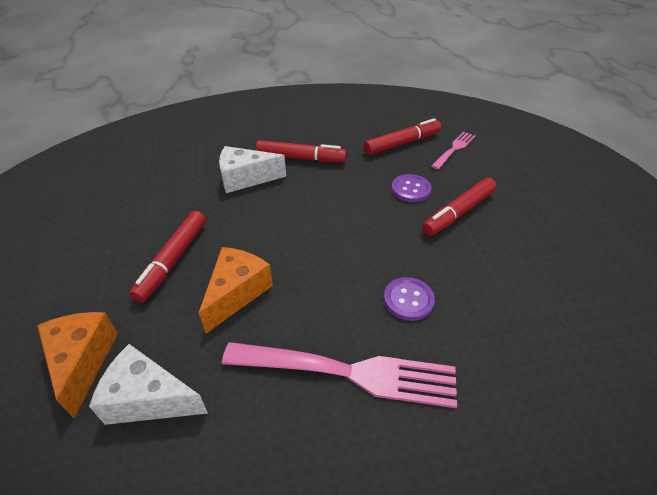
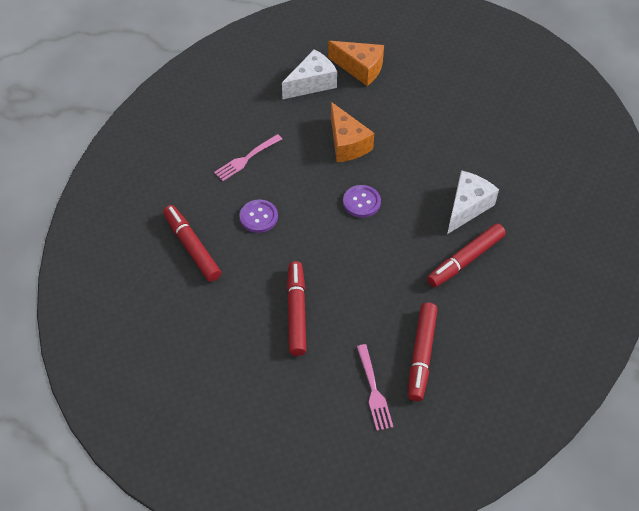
camera: 130 degrees right, 10 degrees up
red marker [129,211,206,303] -> red marker moved to [163,205,221,282]
pink fork [222,342,457,408] -> pink fork [214,134,282,181], size x0.53
purple button [391,174,431,202] -> purple button moved to [343,185,381,218]

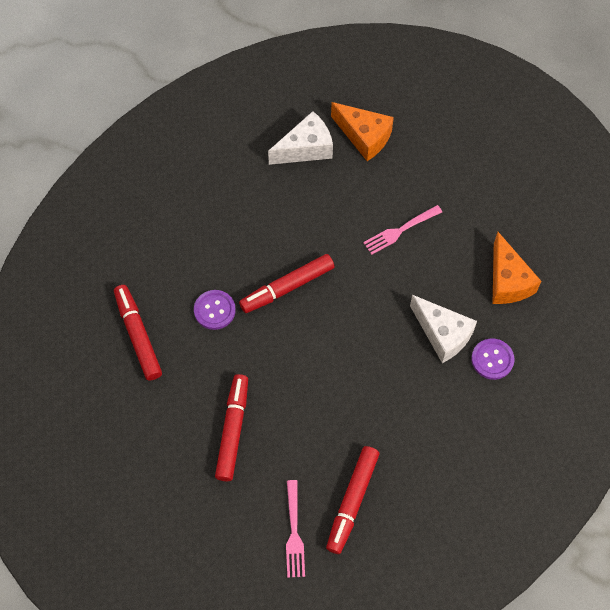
camera: 10 degrees right, 10 degrees up
pink fork [214,134,282,181] -> pink fork moved to [363,205,442,255]
orange cheese [331,102,374,162] -> orange cheese moved to [493,232,541,304]
purple button [343,185,381,218] -> purple button moved to [471,338,515,380]
red marker [427,223,506,287] -> red marker moved to [239,254,334,313]
white cheese [447,170,499,234] -> white cheese turned 90 degrees clockwise [410,295,477,363]

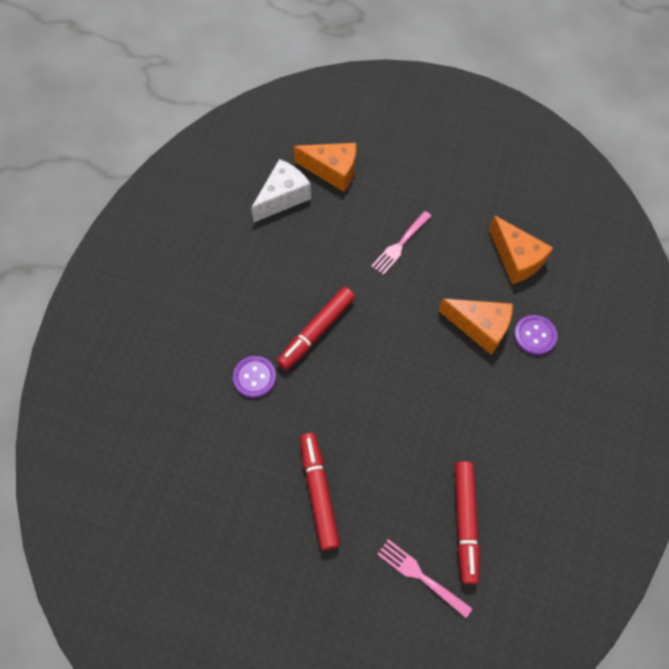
camera: 20 degrees left, 0 degrees up
red marker [114,285,162,381] -> none
pink fork [286,480,305,578] -> pink fork turned 150 degrees clockwise [377,539,472,618]
white cheese [410,295,477,363] -> orange cheese [439,299,513,354]

